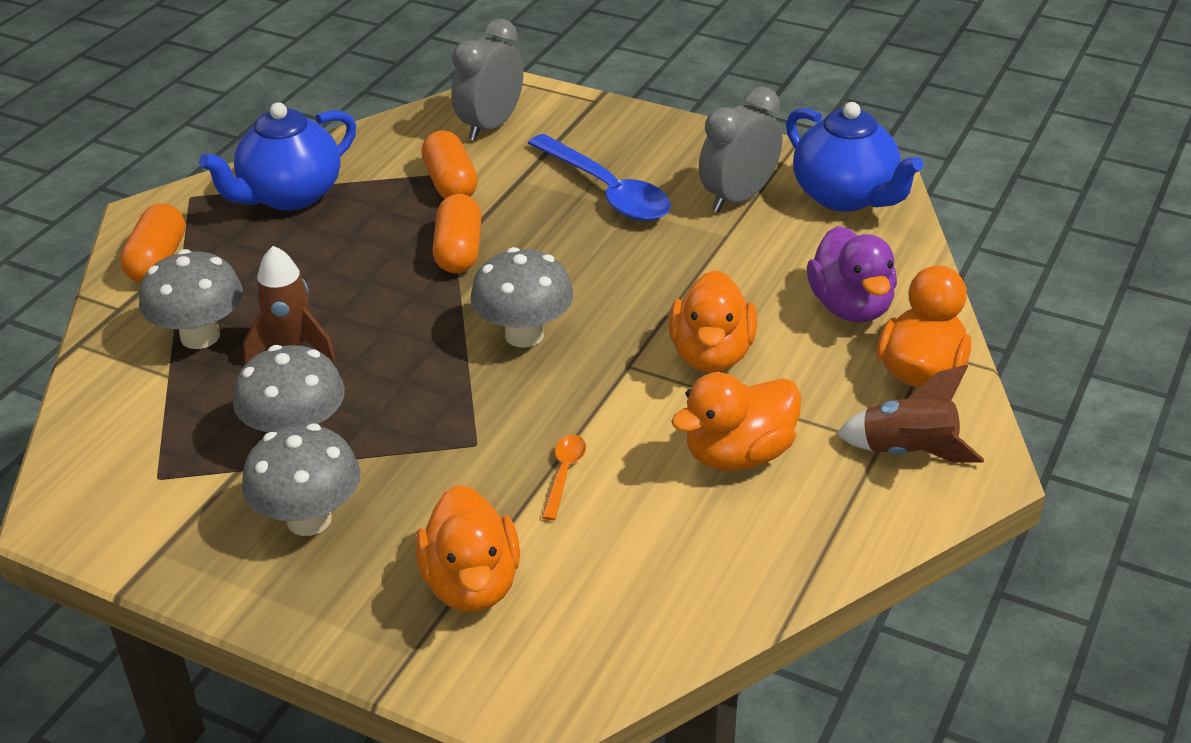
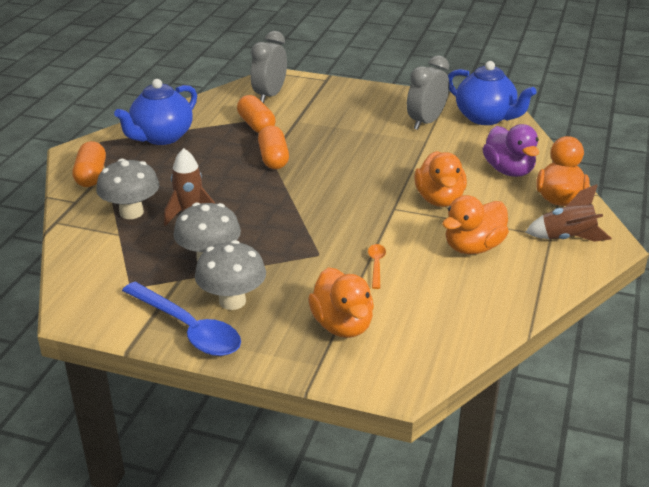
camera: 10 degrees left, 5 degrees down
grey mushroom [471,247,573,347] -> none
blue spoon [528,134,671,221] -> blue spoon moved to [122,282,241,356]

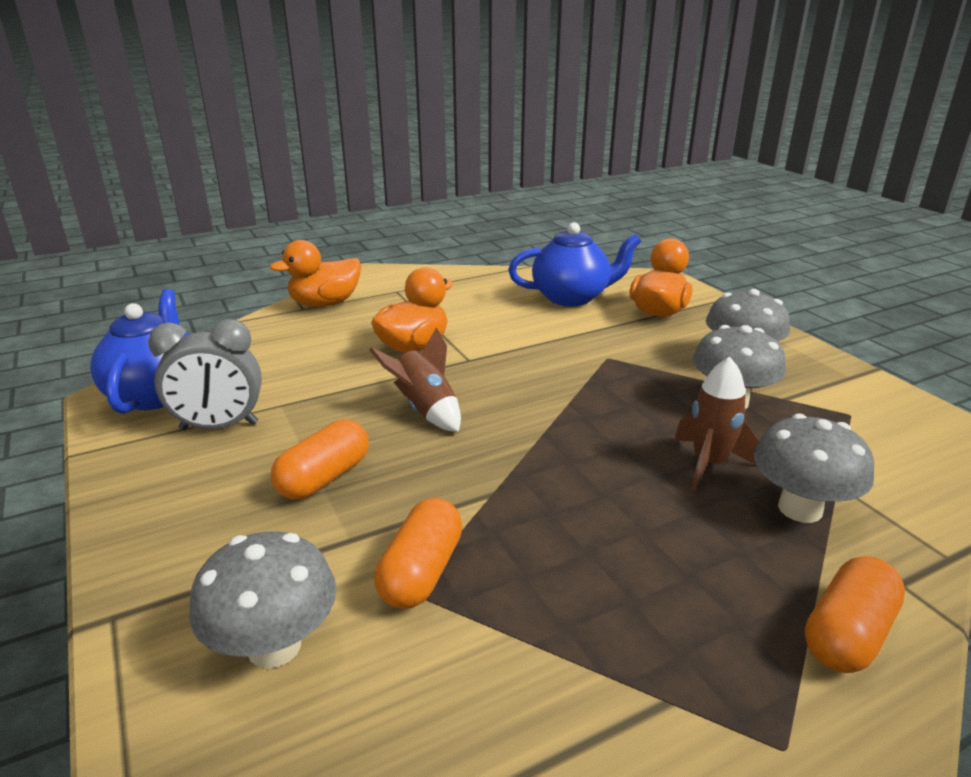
camera: 135 degrees left, 5 degrees down
blue teapot [114,79,197,145] -> blue teapot moved to [508,222,641,306]
blue spoon [122,282,241,356] -> none
grey clock [250,31,287,103] -> grey mushroom [189,531,336,669]
orange capsule [258,126,289,169] -> orange capsule moved to [271,419,369,500]
orange spoon [368,244,386,289] -> none
orange duck [442,195,509,254] -> none
purple duck [483,124,539,177] -> none
brown rocket [526,184,612,242] -> brown rocket moved to [369,327,461,432]

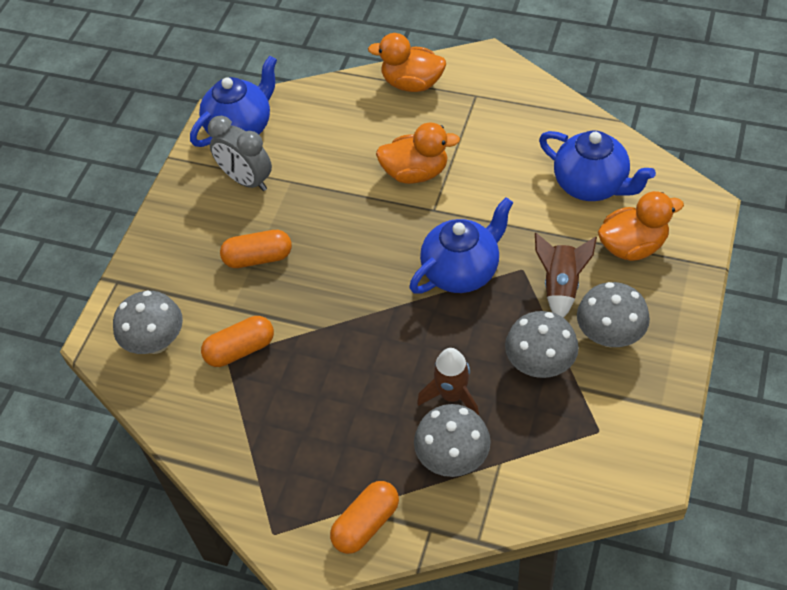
camera: 50 degrees right, 25 degrees up
brown rocket [369,327,461,432] -> brown rocket moved to [535,233,597,318]
orange capsule [805,556,905,673] -> orange capsule turned 45 degrees counterclockwise [330,481,399,554]
none -> blue teapot [409,197,513,294]

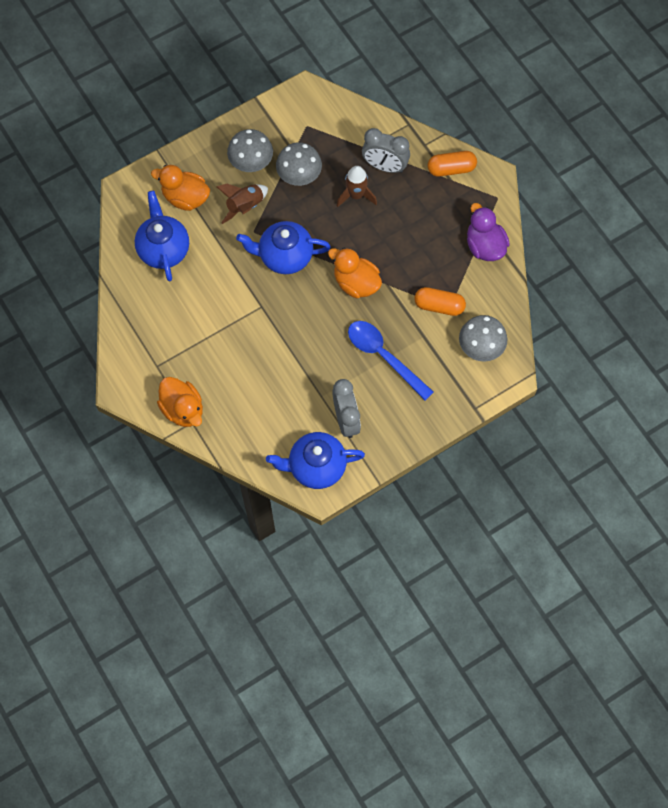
camera: 145 degrees left, 15 degrees up
orange capsule [220,230,292,268] -> blue spoon [348,321,434,400]
orange duck [376,123,460,184] -> orange duck moved to [328,248,382,298]
grey mushroom [414,404,491,477] -> grey clock [362,128,410,173]
none -> purple duck [467,203,510,261]

